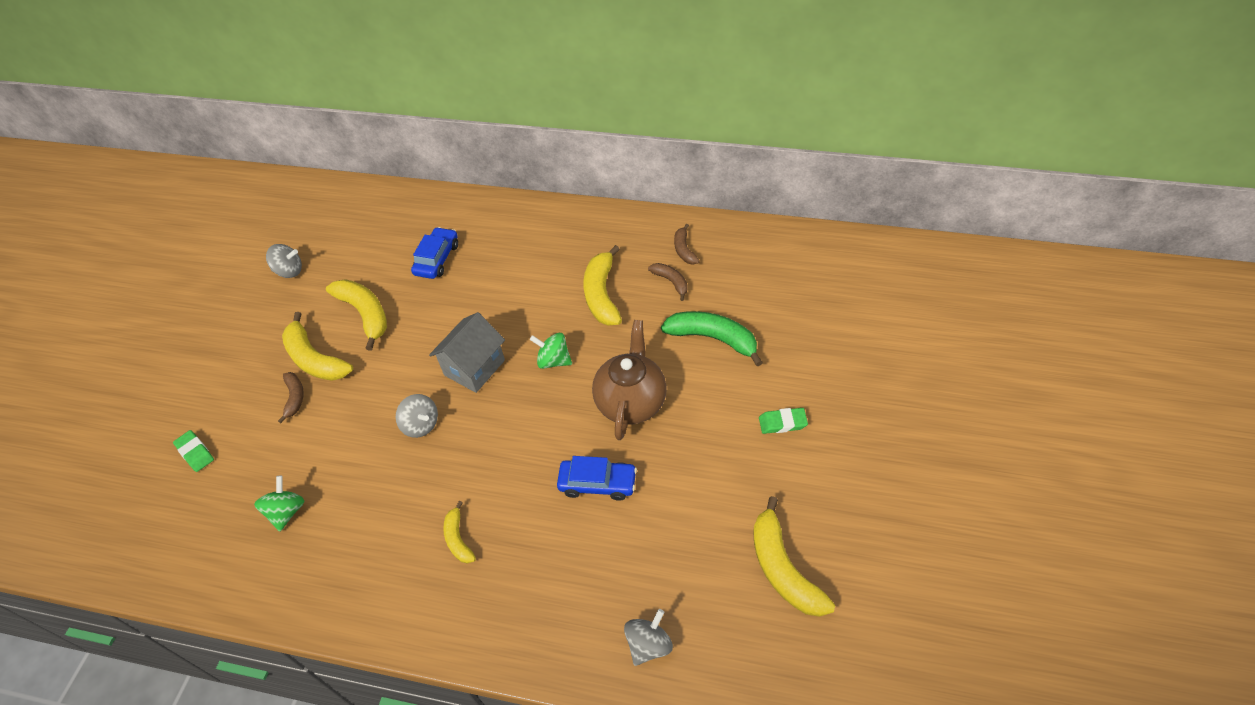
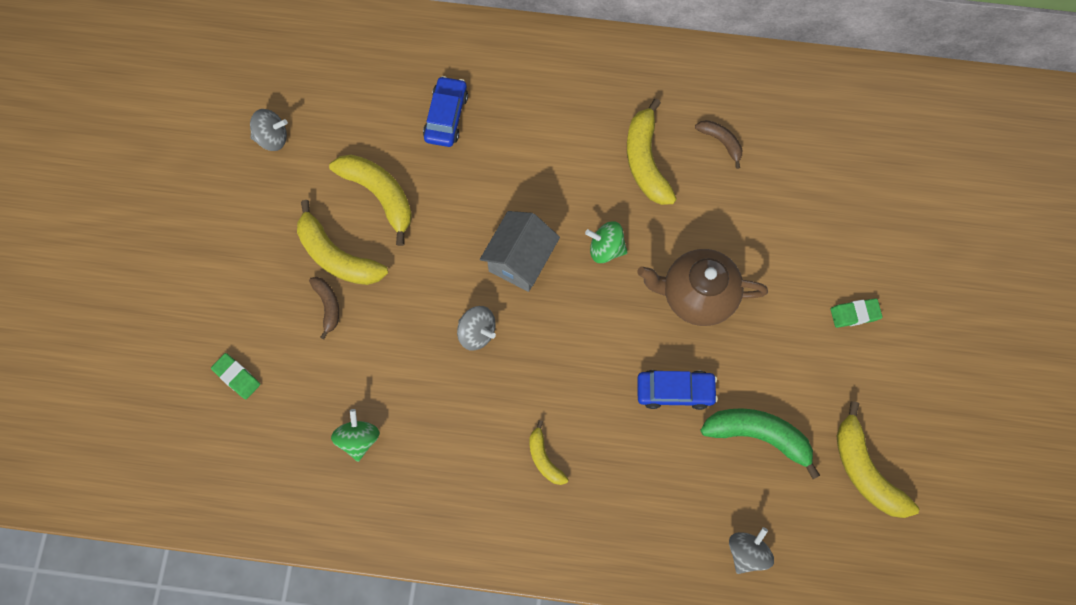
camera: 10 degrees left, 20 degrees up
brown teapot [592,320,667,440] -> brown teapot turned 90 degrees counterclockwise [637,249,768,326]
green banana [661,311,763,367] -> green banana moved to [700,408,820,479]
brown banana [674,224,700,265] -> none

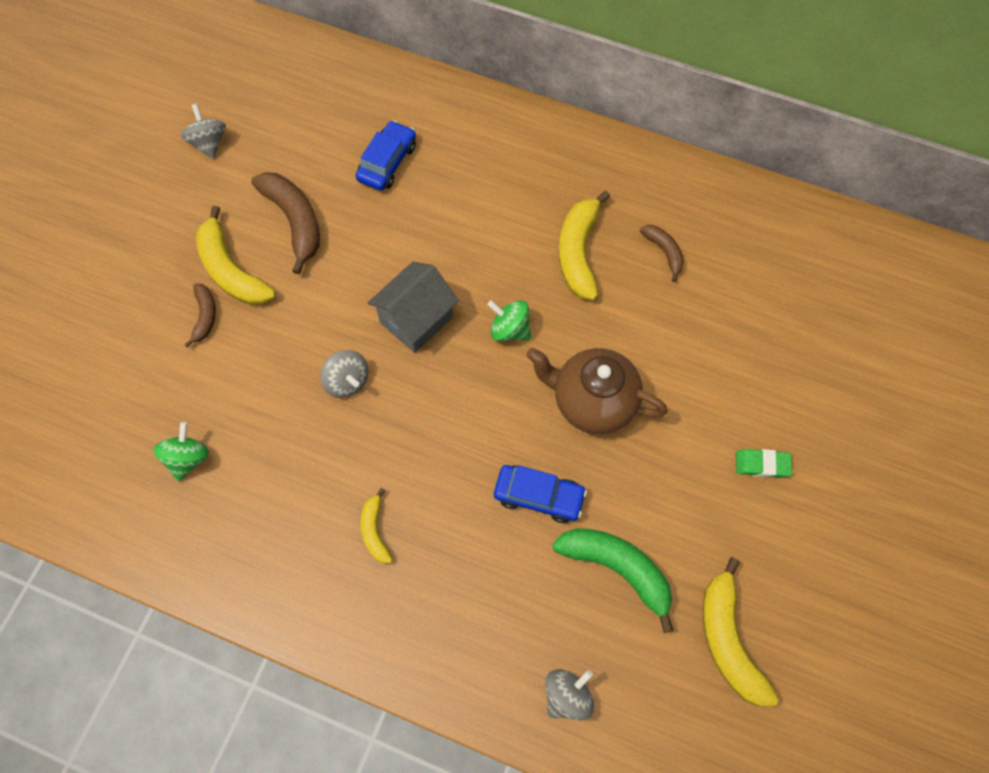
camera: 15 degrees right, 5 degrees down
green eraser [211,353,260,400] -> none
grey spinning top [250,109,288,151] -> grey spinning top turned 120 degrees counterclockwise [181,104,226,159]
yellow banana [329,154,412,246] -> brown banana [251,172,320,274]

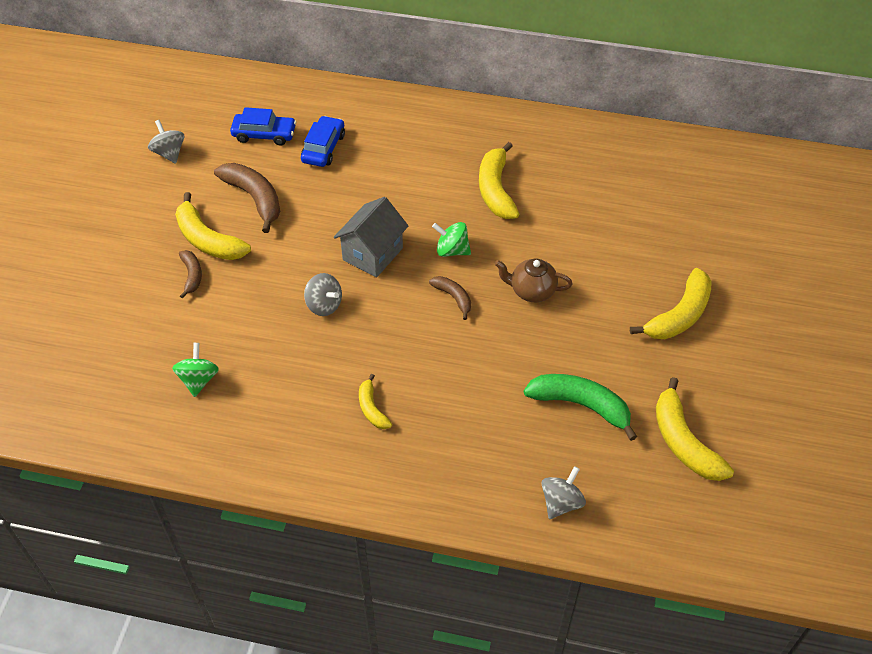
camera: 10 degrees left, 15 degrees down
blue car [494,465,587,523] -> blue car moved to [230,107,296,146]
brown teapot [526,348,668,434] -> brown teapot [495,259,572,302], size x0.65
brown banana [640,225,684,282] -> brown banana moved to [429,276,471,320]
green eraser [736,449,792,478] -> yellow banana [630,268,712,339]

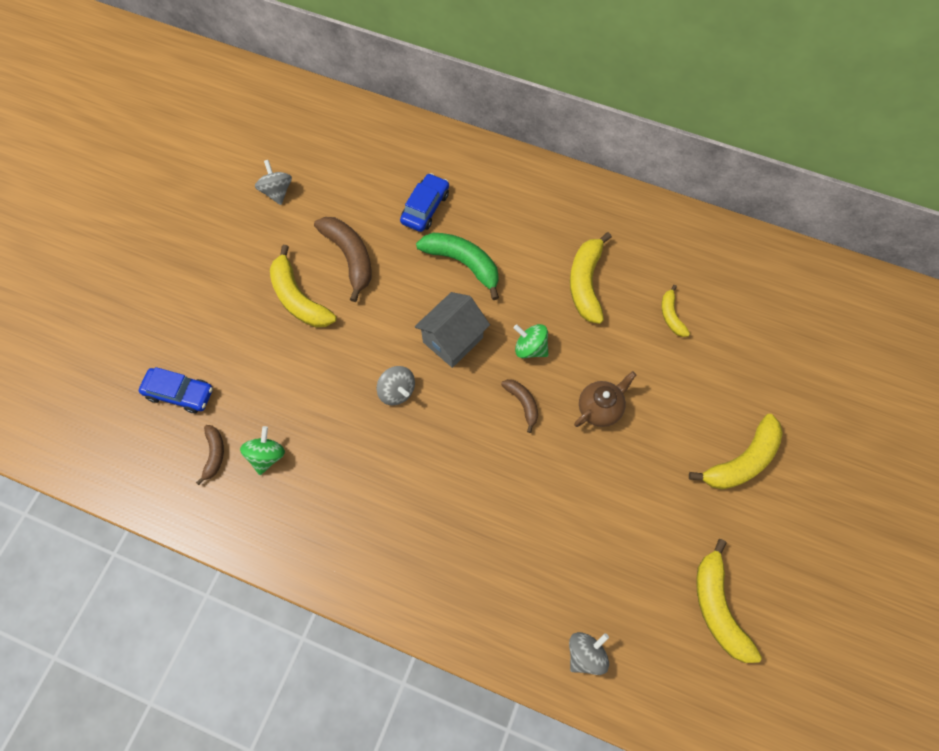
camera: 10 degrees right, 15 degrees up
brown banana [179,250,202,299] -> brown banana moved to [196,425,224,485]
blue car [230,107,296,146] -> blue car moved to [139,367,213,413]
yellow banana [359,374,392,429] -> yellow banana moved to [661,285,690,337]
brown teapot [495,259,572,302] -> brown teapot turned 120 degrees clockwise [574,371,636,427]
green banana [524,374,637,441] -> green banana moved to [416,233,499,300]

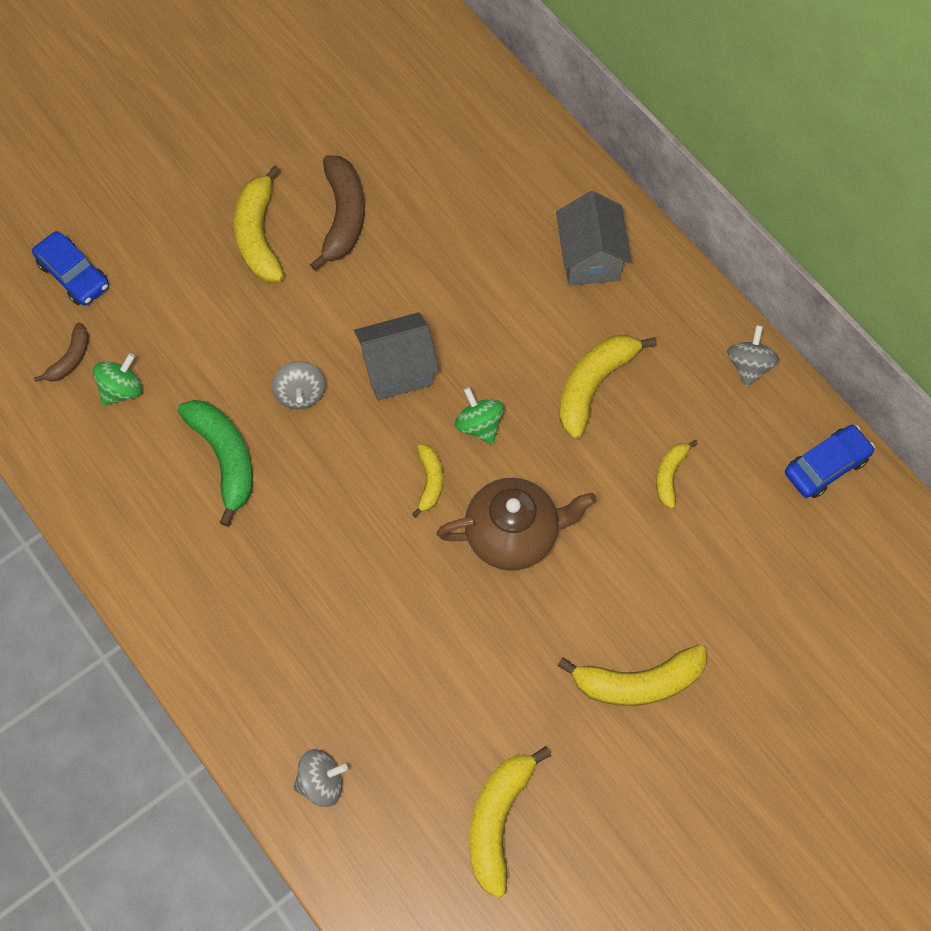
camera: 30 degrees right, 0 degrees up
grey spinning top [255,160,292,205] -> grey spinning top moved to [727,325,780,387]
blue car [400,173,449,232] -> blue car moved to [785,425,875,498]
green banana [416,233,499,300] -> green banana moved to [178,400,253,527]
brown banana [501,379,538,433] -> yellow banana [412,444,443,518]
brown teapot [574,371,636,427] -> brown teapot [437,478,597,571], size x1.54
none -> grey house [556,191,632,286]

